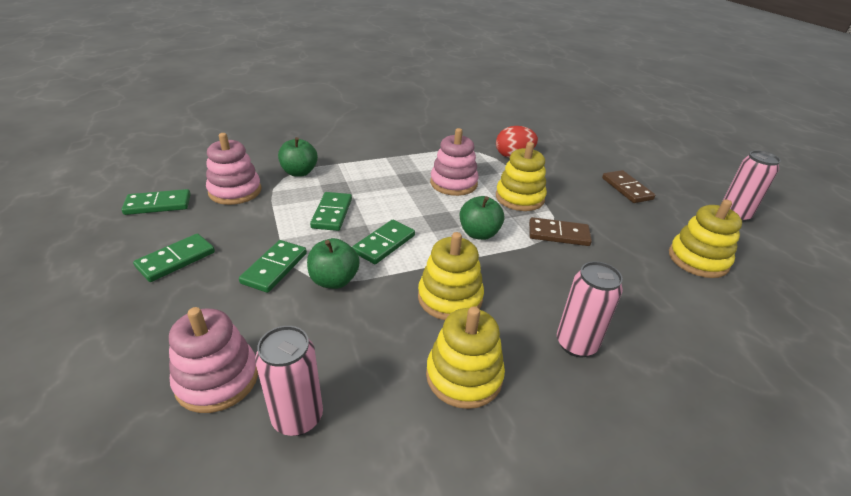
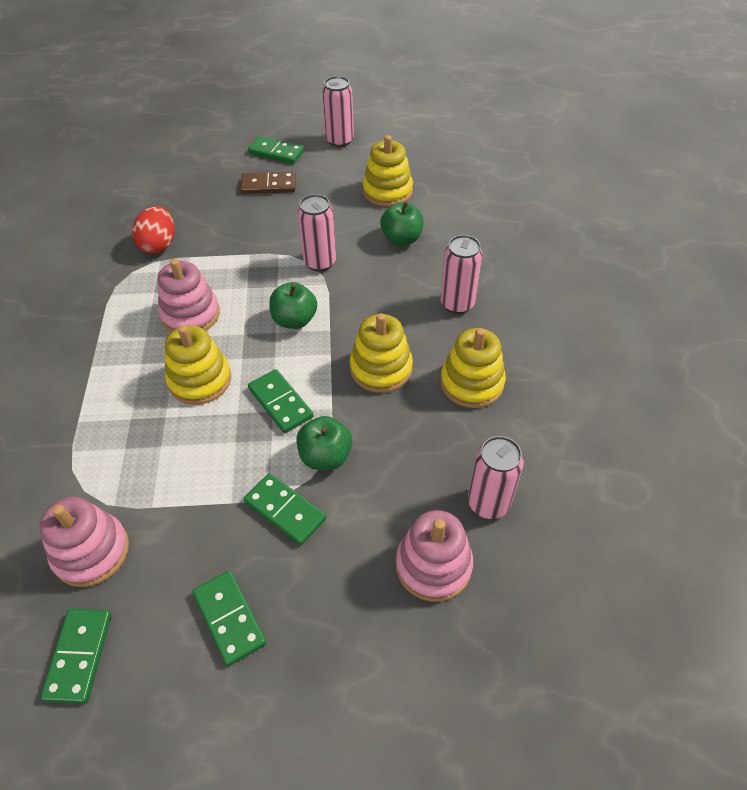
camera: 70 degrees left, 15 degrees up
green apple [278,137,318,177] -> green apple moved to [380,202,424,246]
green domino [310,192,352,231] -> green domino moved to [248,136,305,164]
yellow stacking toy [496,142,547,211] -> yellow stacking toy moved to [165,325,231,405]
brown domino [529,217,592,246] -> pink can [298,194,336,272]

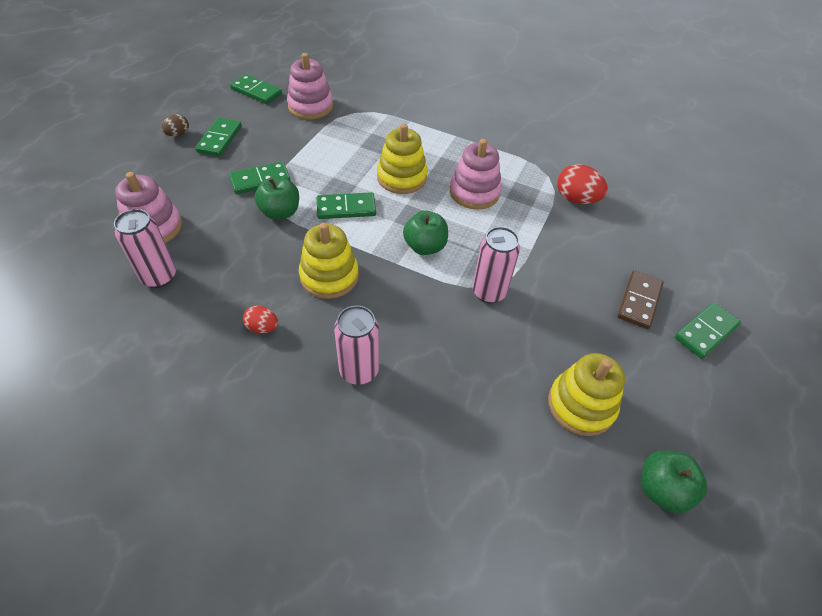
camera: 115 degrees right, 0 degrees up
green domino [192,571,266,666] -> green domino turned 75 degrees counterclockwise [195,117,242,157]
pink can [322,76,354,147] -> none
green apple [380,202,424,246] -> green apple moved to [641,451,707,513]
yellow stacking toy [440,328,506,408] -> red egg [243,306,278,334]
none -> brown egg [161,114,189,137]

